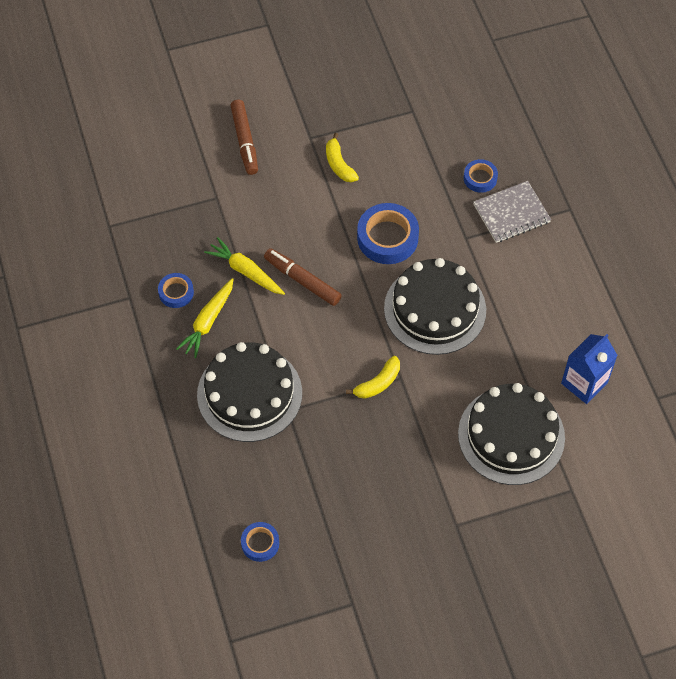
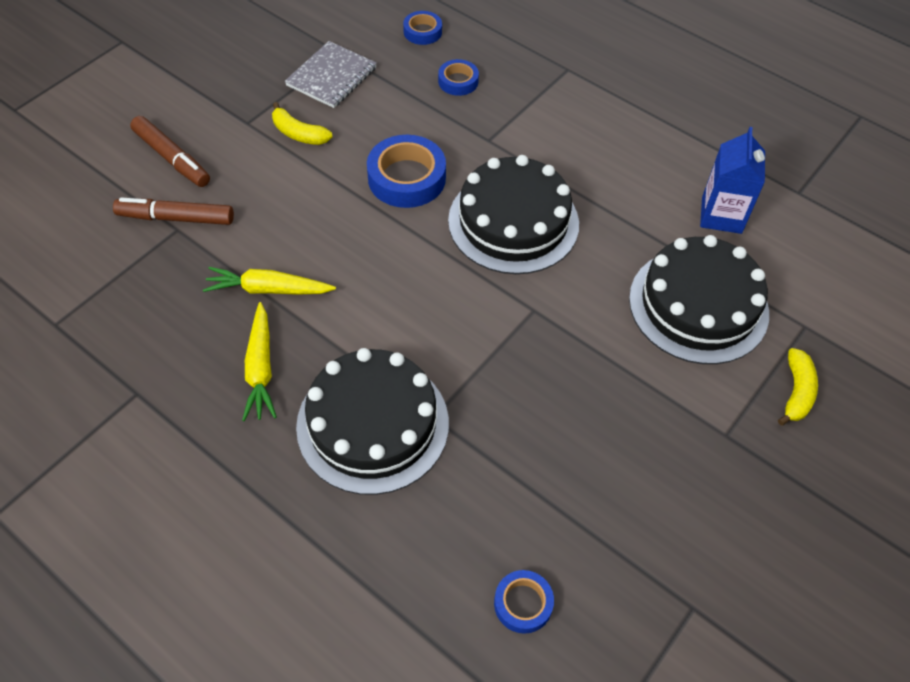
camera: 35 degrees left, 5 degrees down
blue tape [158,273,194,308] -> blue tape moved to [403,11,442,45]
brown marker [264,248,342,306] -> brown marker moved to [113,197,234,225]
yellow banana [346,356,400,399] -> yellow banana moved to [778,348,818,426]
grey notebook [473,181,551,243] -> grey notebook moved to [285,41,377,108]

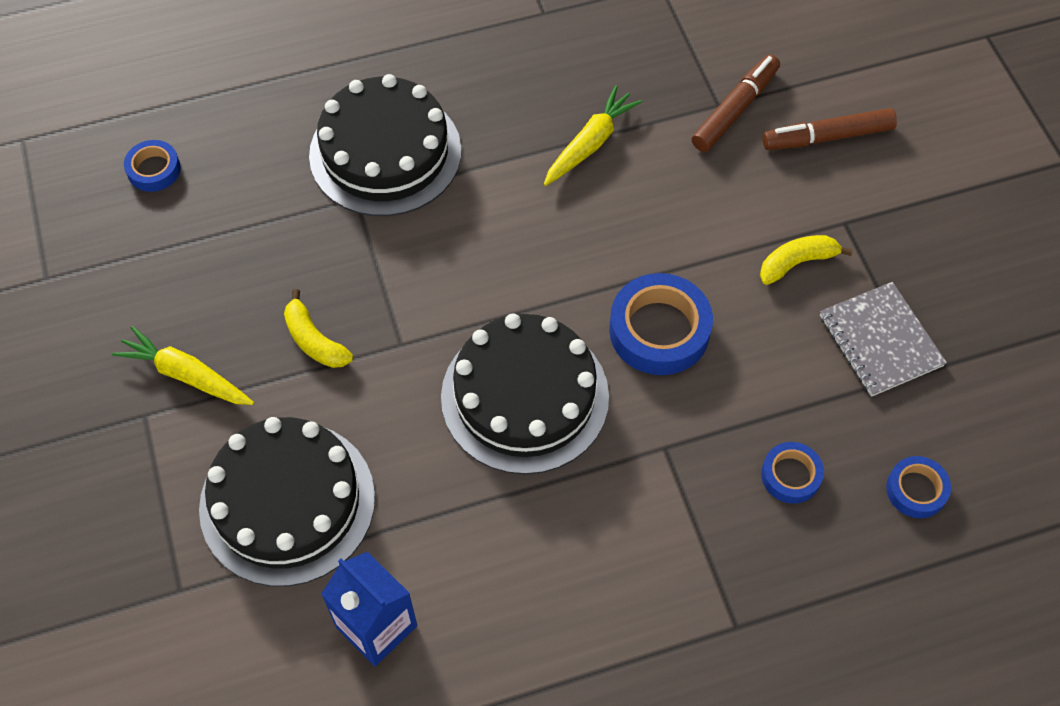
camera: 125 degrees right, 5 degrees up
yellow carrot [242,302,277,421] -> yellow carrot moved to [112,326,254,405]
yellow banana [778,348,818,426] -> yellow banana moved to [284,289,353,368]

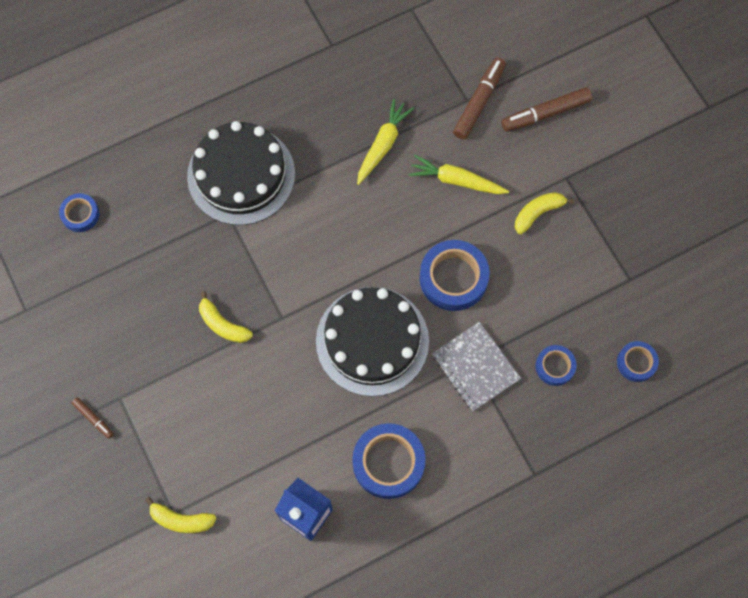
camera: 10 degrees left, 10 degrees up
yellow carrot [112,326,254,405] -> yellow carrot moved to [408,155,509,194]
black cake [199,417,375,587] -> none
grey notebook [820,282,947,397] -> grey notebook moved to [432,322,521,411]
none -> brown marker [72,398,114,439]
none -> yellow banana [145,497,217,533]
none -> blue tape [352,423,426,499]

